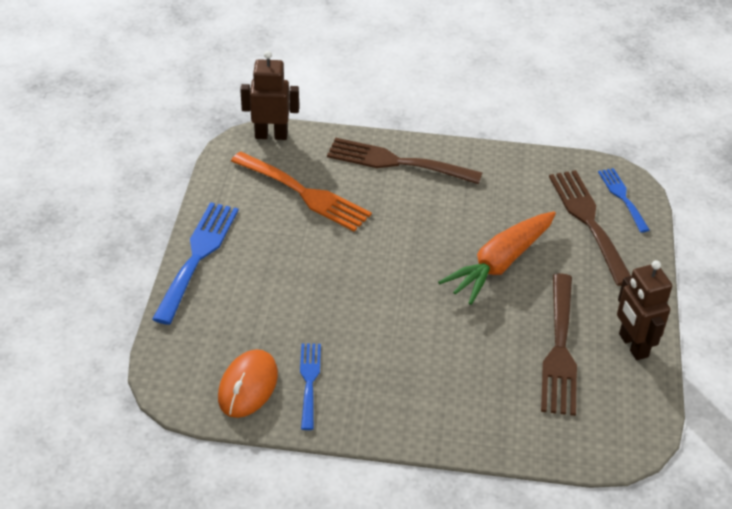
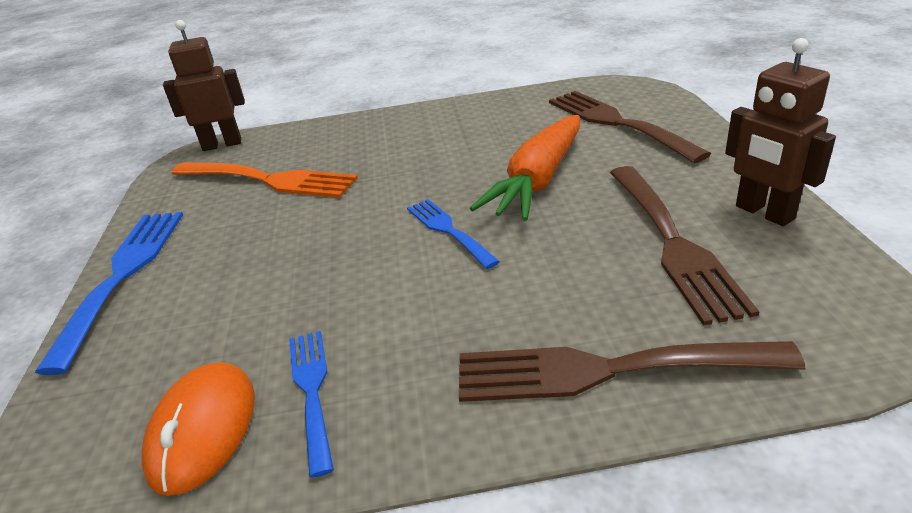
camera: 10 degrees left, 10 degrees down
brown fork [327,138,482,184] -> brown fork moved to [459,341,805,402]
blue fork [598,168,650,233] -> blue fork moved to [407,199,500,269]

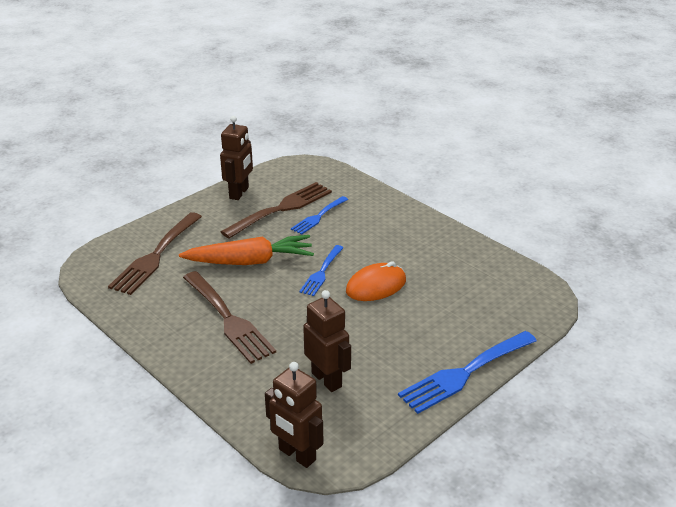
camera: 130 degrees left, 0 degrees up
orange mouse [141,362,255,496] -> orange mouse moved to [346,261,406,301]
orange fork [172,162,358,198] -> brown robot [303,290,351,392]
blue fork [289,331,334,478] -> blue fork moved to [291,196,348,235]
brown fork [459,341,805,402] -> brown fork moved to [183,271,276,364]

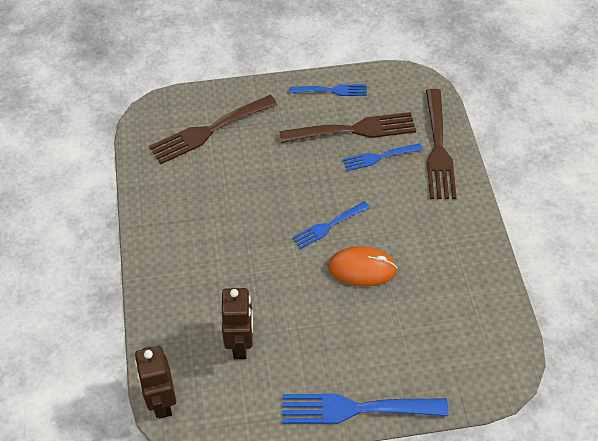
camera: 35 degrees right, 20 degrees up
orange carrot [179,235,314,265] -> none
brown fork [183,271,276,364] -> brown fork moved to [426,89,457,199]
brown robot [220,116,253,200] -> blue fork [290,84,367,96]

